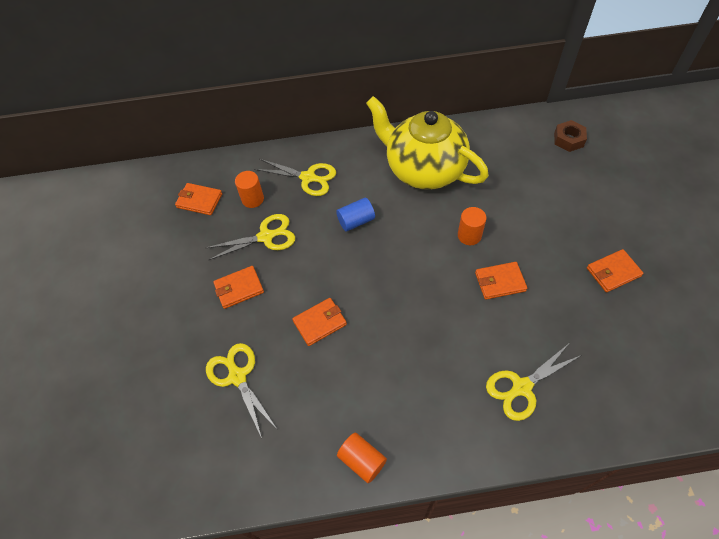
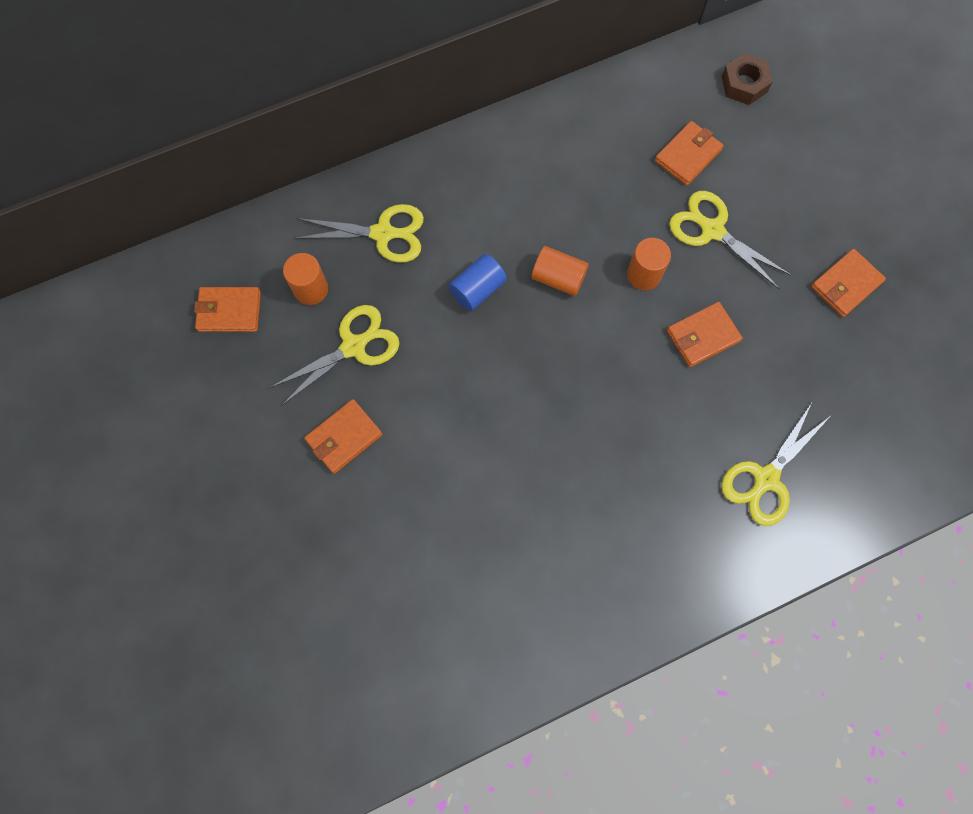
camera: 20 degrees left, 15 degrees up
yellow scissors [206,343,278,438] -> yellow scissors moved to [669,191,791,289]
orange wallet [292,298,347,346] -> orange wallet moved to [655,121,724,186]
orange cylinder [337,432,387,483] -> orange cylinder moved to [531,246,589,296]
yellow teapot [366,96,489,190] -> none

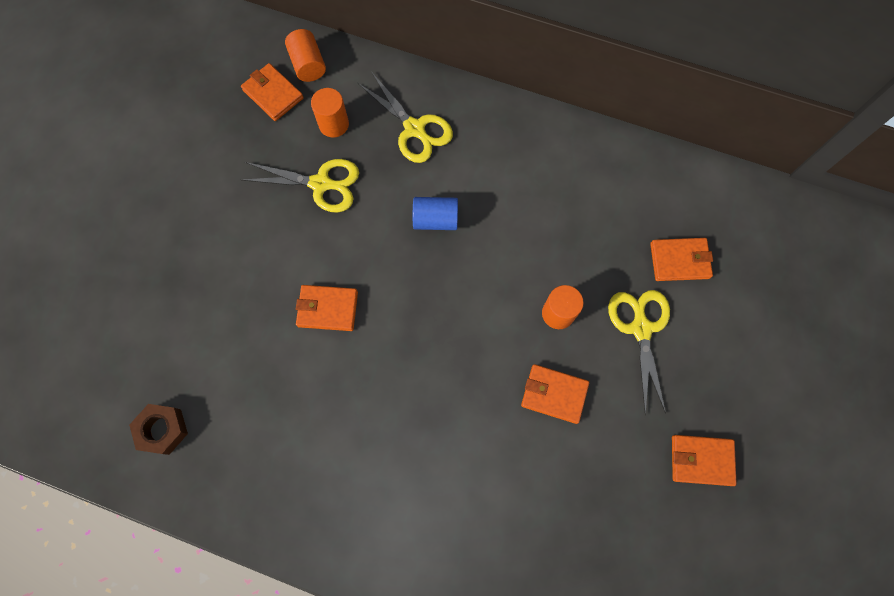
camera: 45 degrees right, 0 degrees up
orange wallet [304,399,382,474] -> orange wallet moved to [296,285,358,331]
orange cylinder [531,246,589,296] -> orange cylinder moved to [285,29,326,82]
brown nut [721,53,773,105] -> brown nut moved to [129,404,188,455]
yellow scissors [721,402,829,526] -> none

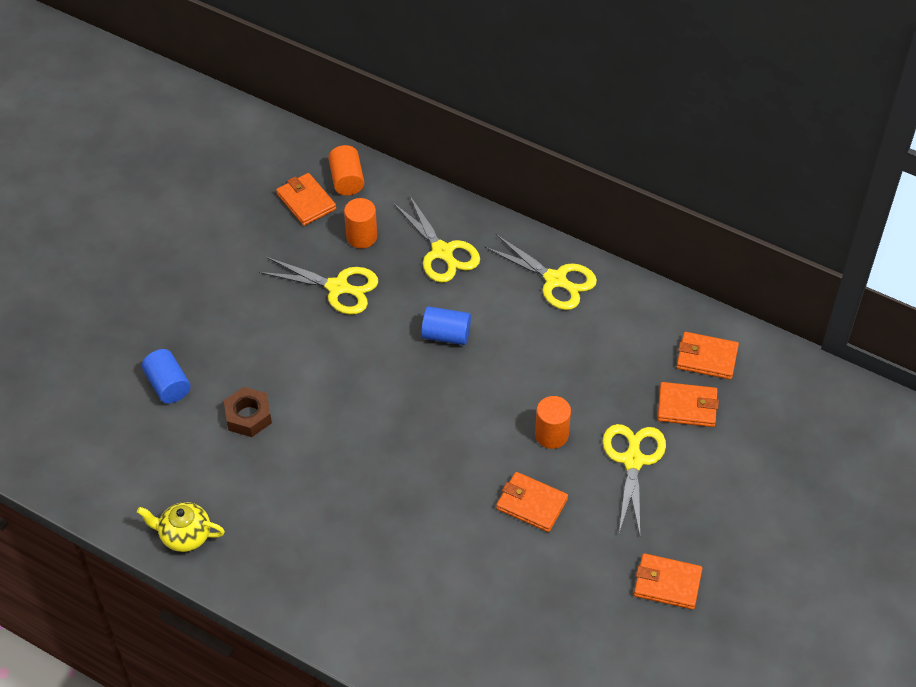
camera: 10 degrees right, 20 degrees down
brown nut [129,404,188,455] -> brown nut moved to [224,387,272,437]
orange wallet [296,285,358,331] -> orange wallet moved to [676,332,739,379]
none -> yellow teapot [137,502,225,552]
none -> blue cylinder [142,349,190,403]
none -> yellow scissors [485,234,597,310]

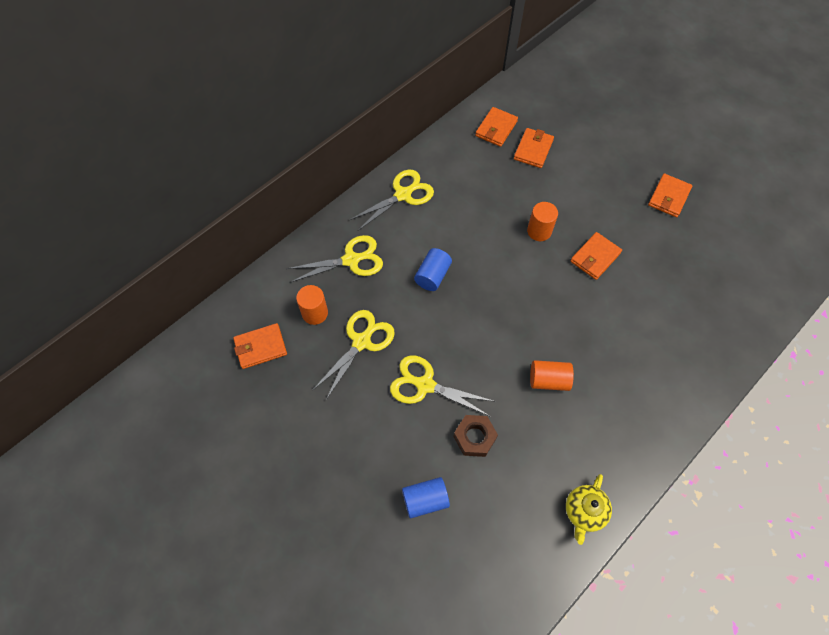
camera: 75 degrees left, 10 degrees up
orange cylinder [328,145,364,195] -> orange cylinder moved to [530,360,574,391]
yellow scissors [602,424,666,534] -> yellow scissors moved to [390,355,496,417]

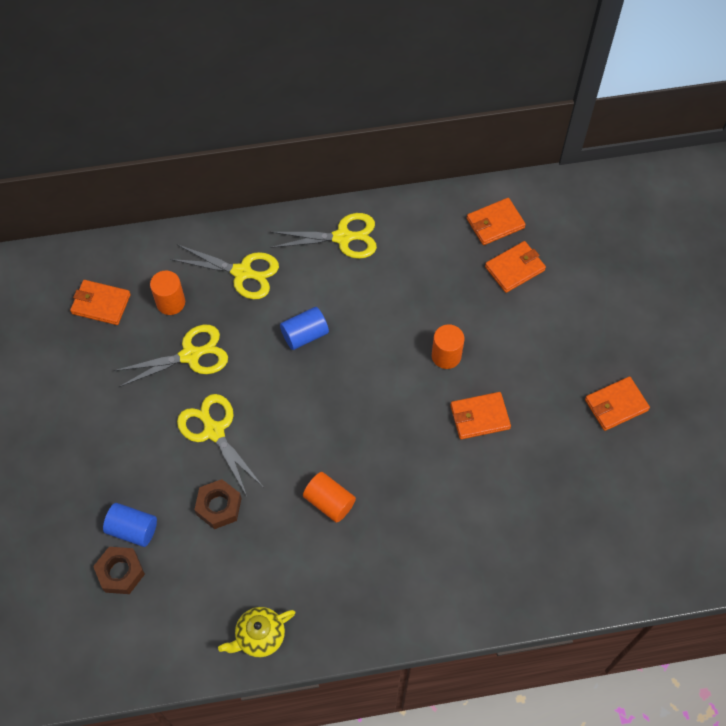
camera: 35 degrees right, 0 degrees up
none -> brown nut [93,547,145,594]

